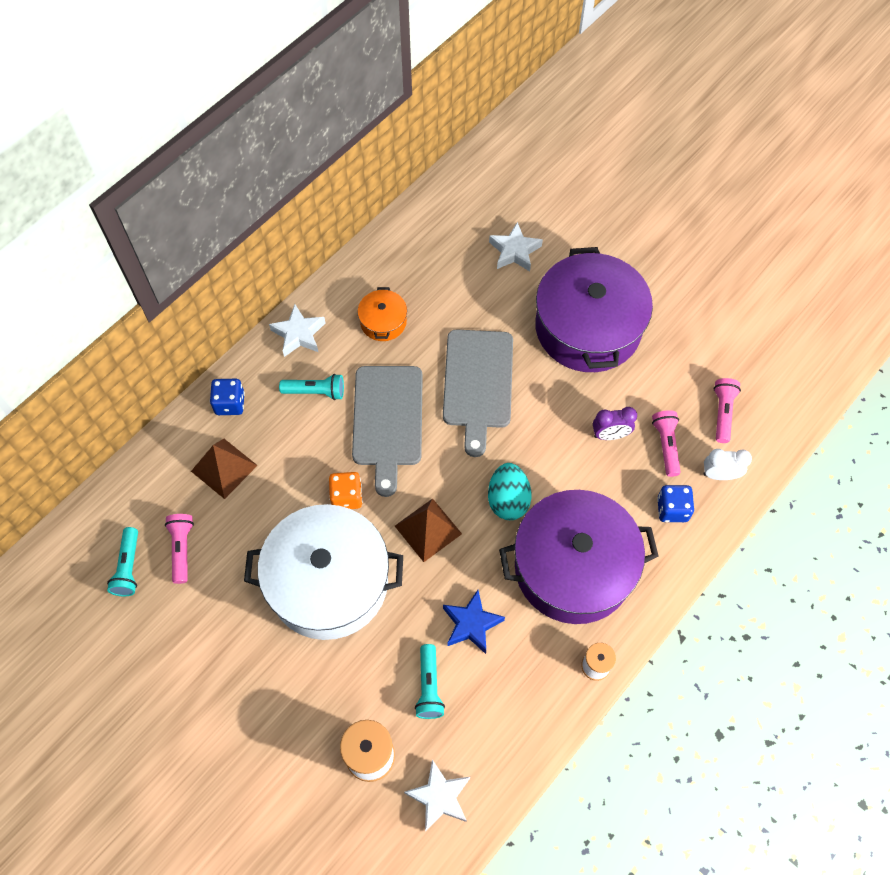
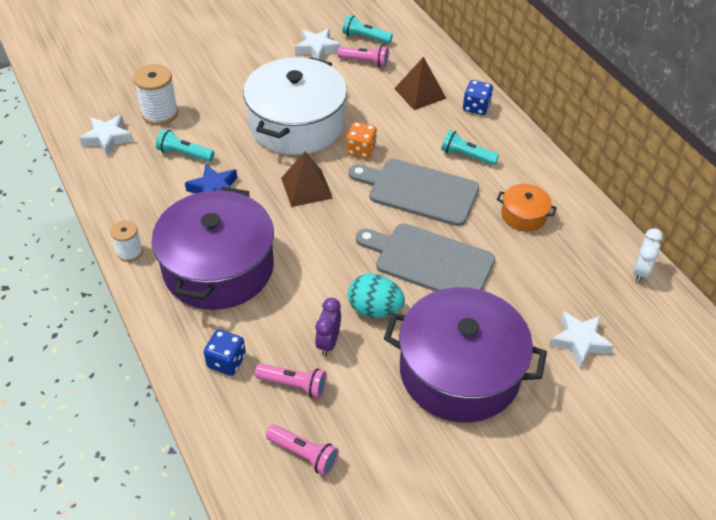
camera: 110 degrees right, 15 degrees down
white star [269,304,325,357] -> white star moved to [295,28,340,60]
turquoise flashlight [279,374,344,400] -> turquoise flashlight turned 90 degrees clockwise [441,130,499,165]
turquoise egg [488,463,532,520] -> turquoise egg moved to [348,274,405,318]
white clock [703,449,752,480] -> white clock moved to [633,228,663,282]

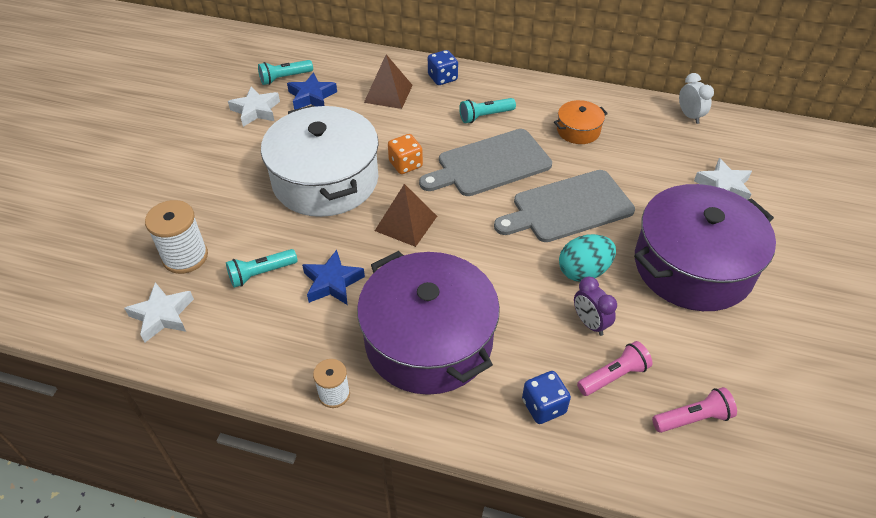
camera: 45 degrees left, 0 degrees up
pink flashlight [337,46,389,67] -> blue star [287,72,337,110]

